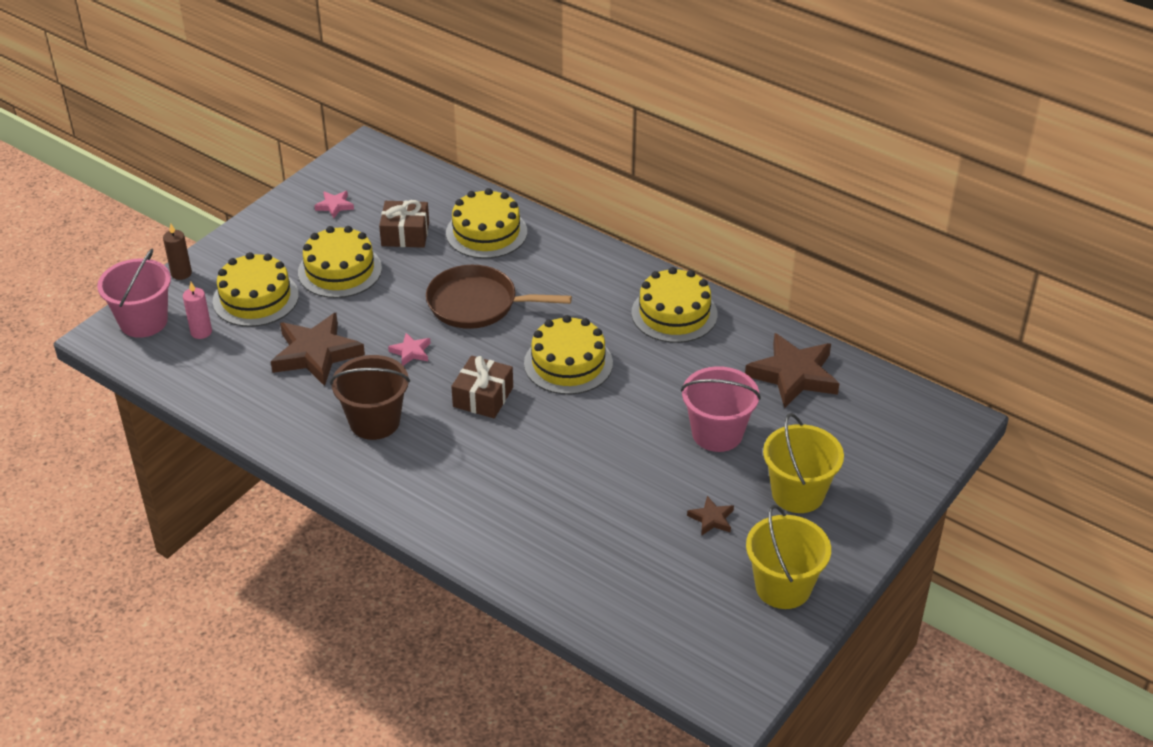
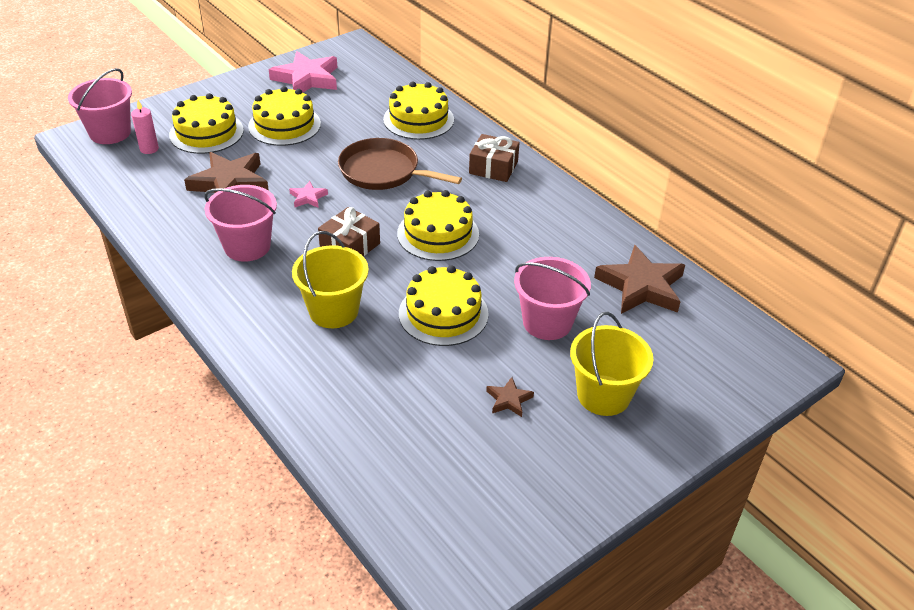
camera: 15 degrees right, 0 degrees up
brown candle [163,224,192,280] -> none
pink star [314,191,354,218] -> pink star [269,51,338,92], size x2.15
brown bucket [330,355,410,440] -> pink bucket [204,185,277,262]
brown gift [379,200,429,248] -> brown gift moved to [469,134,520,182]
yellow cake [632,267,718,343] -> yellow cake moved to [399,265,489,346]
yellow bucket [746,505,831,609] -> yellow bucket moved to [292,231,369,328]

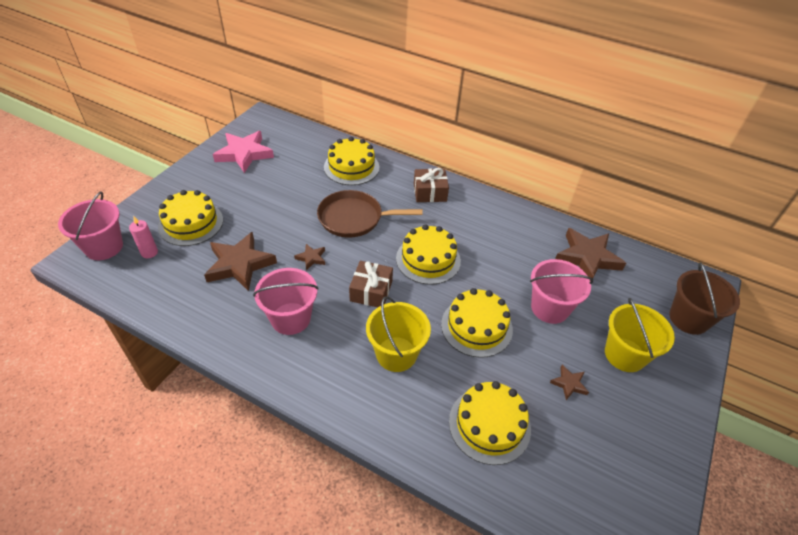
camera: 25 degrees left, 5 degrees up
yellow cake [248,86,321,146] -> yellow cake moved to [449,381,531,465]
pink star [289,181,328,208] -> brown star [294,244,325,270]
none -> brown bucket [669,262,740,335]

